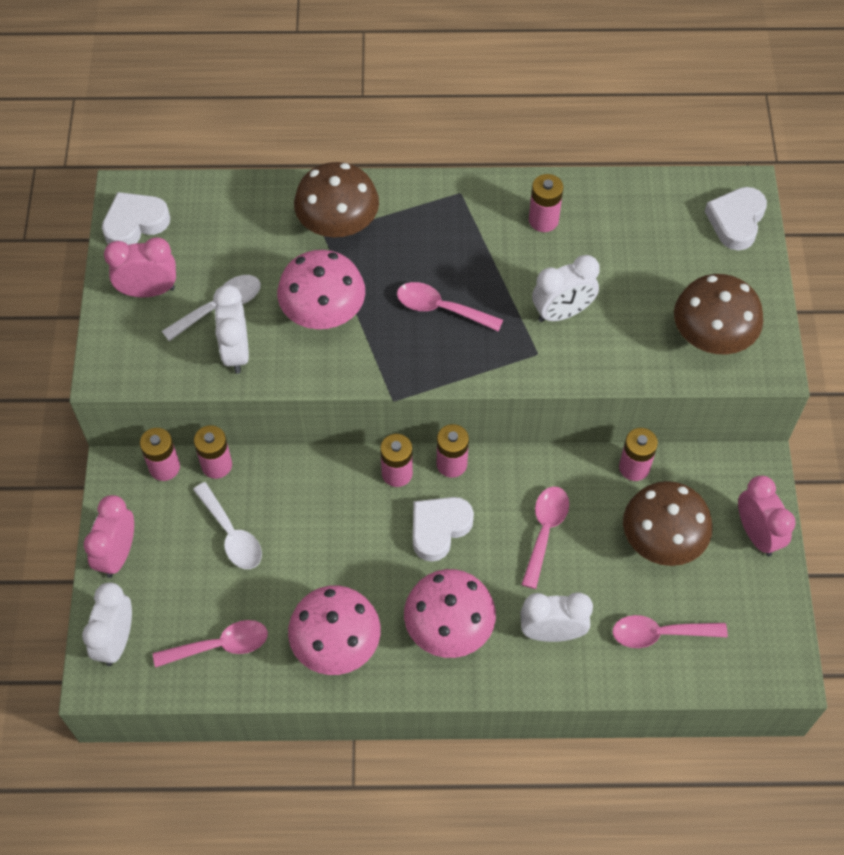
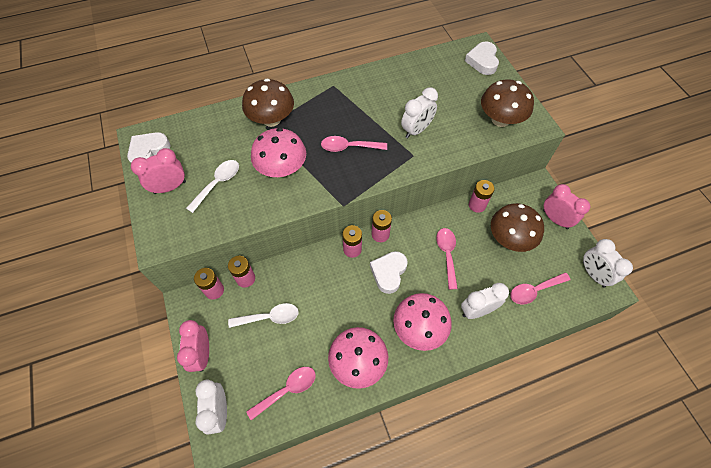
camera: 20 degrees left, 0 degrees up
white spoon [193,482,262,569] -> white spoon turned 45 degrees counterclockwise [228,303,299,328]
white clock [213,285,249,374] -> white clock moved to [583,239,633,288]
pink battery [529,174,563,232] -> none

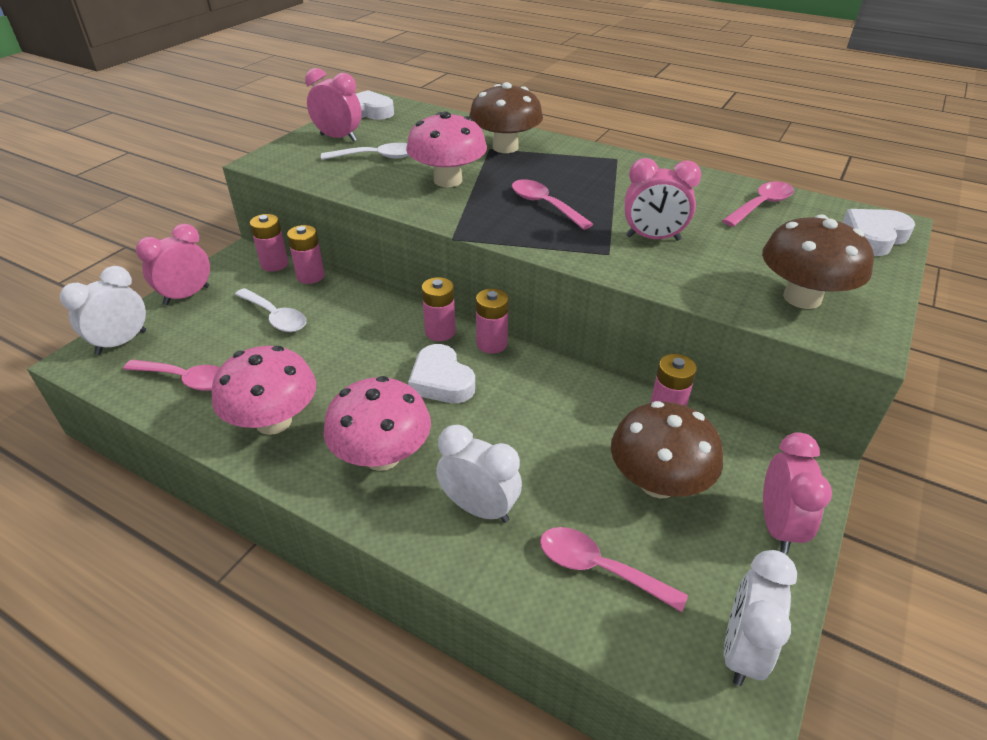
camera: 50 degrees right, 20 degrees down
white heart [370,251,408,294] -> white heart turned 105 degrees counterclockwise [408,344,475,403]
white clock [401,87,438,138] -> pink clock [624,158,701,241]
pink spoon [436,228,458,289] -> pink spoon moved to [722,181,794,227]

